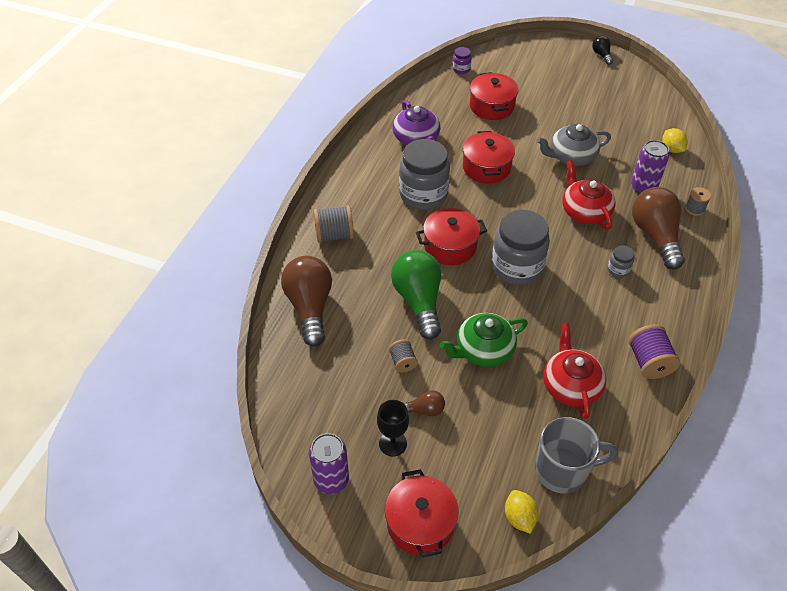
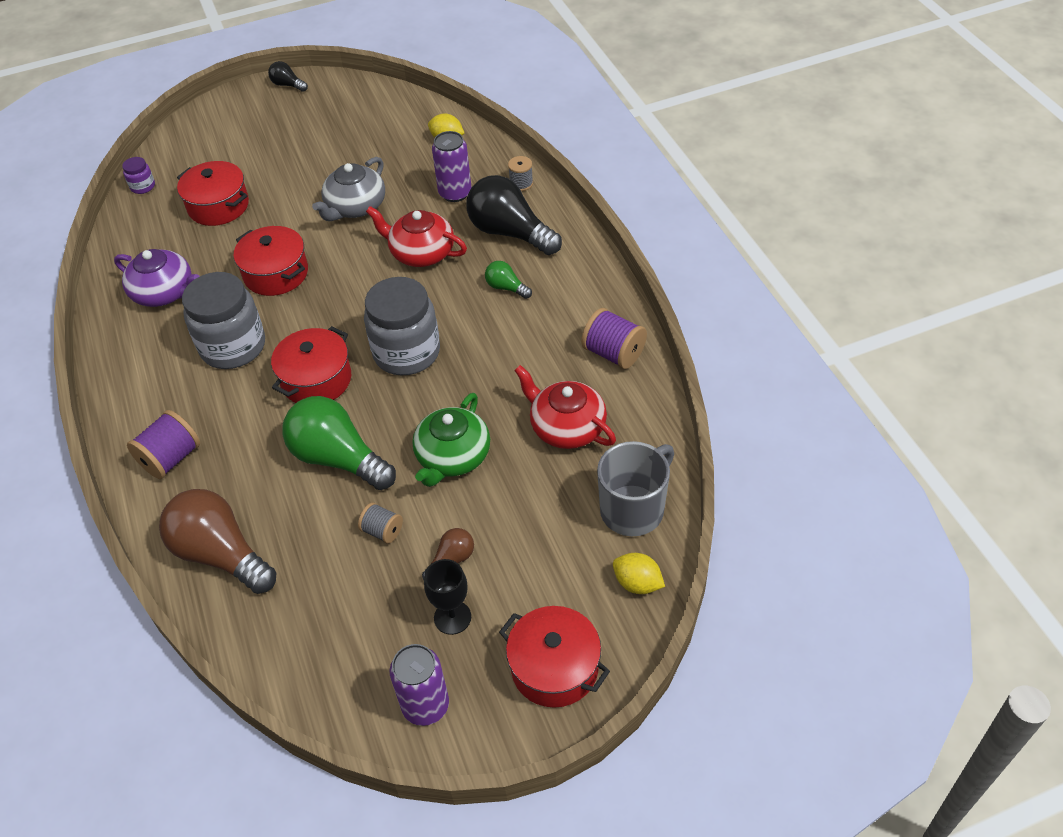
camera: 40 degrees left, 0 degrees up
grey spool [314,205,354,243] -> purple spool [127,410,200,479]
grey jar [607,245,634,278] -> green light bulb [485,261,532,299]
brown light bulb [632,187,685,270] -> black light bulb [466,175,562,255]

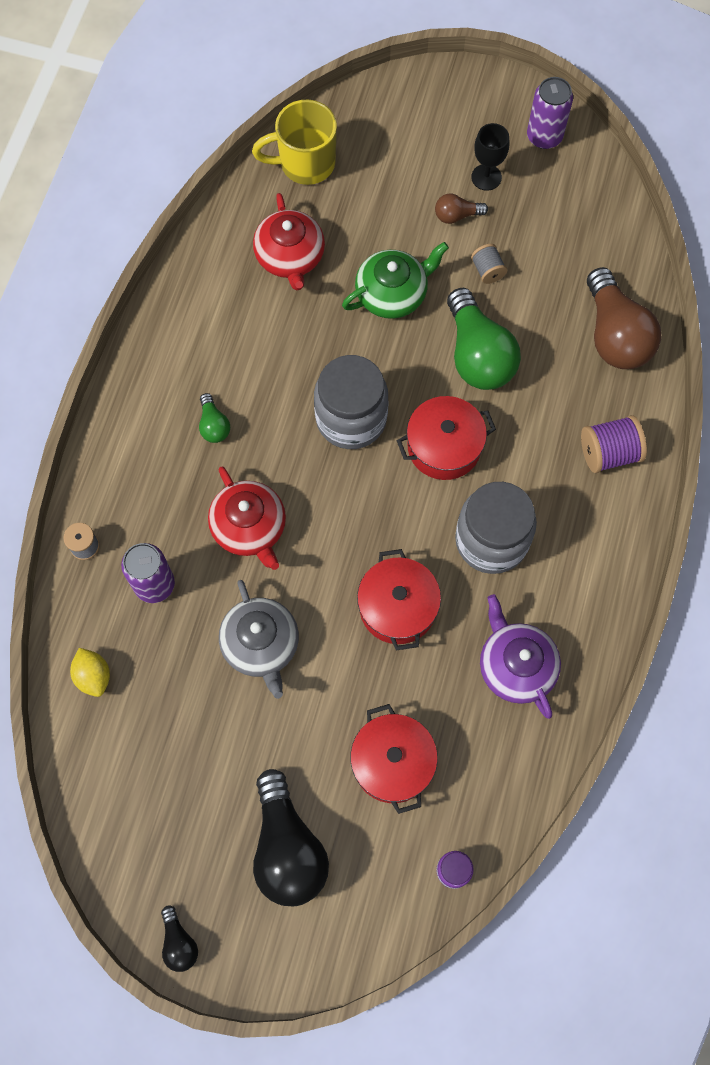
camera: 145 degrees left, 20 degrees up
grey teapot [312,157,385,221] -> grey teapot turned 90 degrees clockwise [219,580,299,699]
black light bulb [466,175,562,255] -> black light bulb moved to [253,769,329,906]
red pot [499,606,610,708] -> none
purple spool [581,308,647,369] -> none
grey mug [597,441,674,536] -> yellow mug [252,100,337,185]
yellow lemon [613,553,665,594] -> none

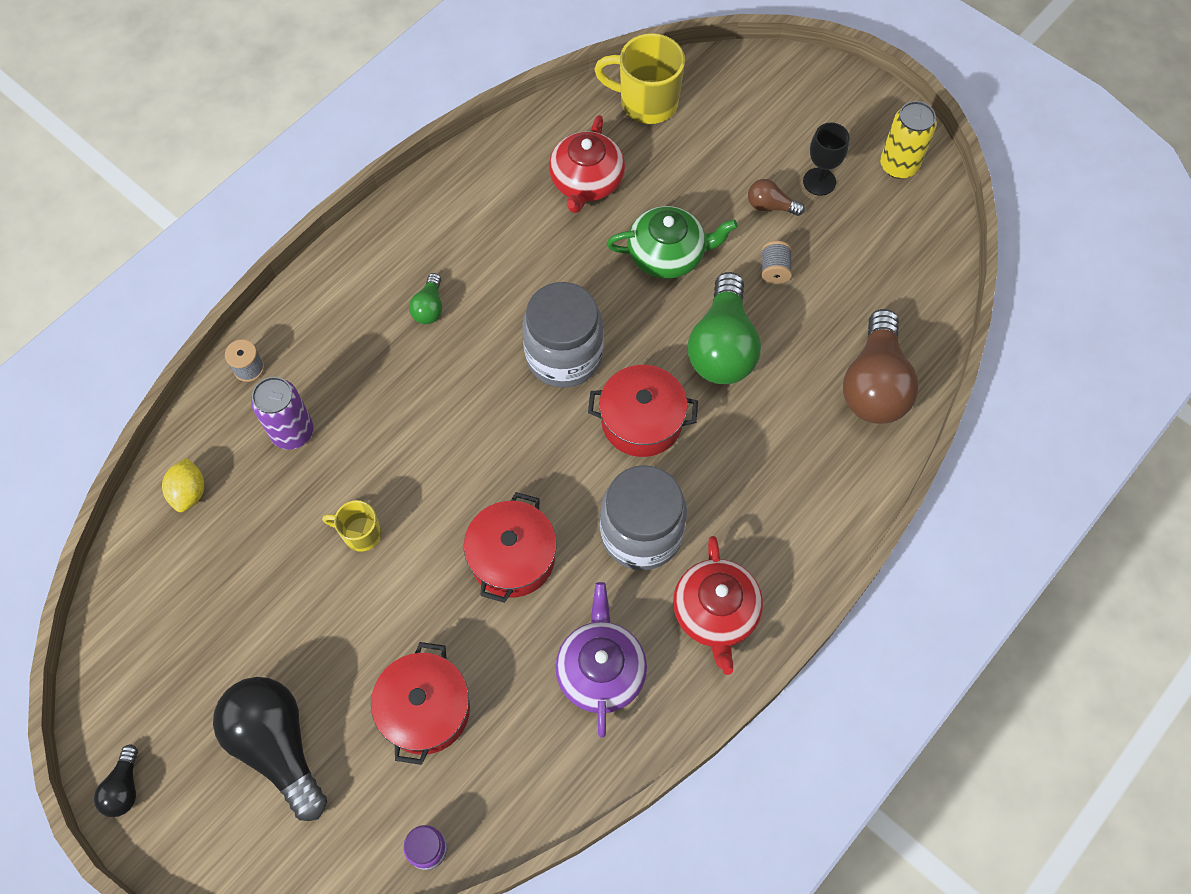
camera: 25 degrees right, 5 degrees down
red teapot [208,466,286,570] -> red teapot moved to [673,536,763,675]
grey teapot [219,580,299,699] -> yellow mug [322,500,381,552]
black light bulb [253,769,329,906] -> black light bulb turned 135 degrees clockwise [213,677,327,821]
purple can [527,77,573,149] -> yellow can [880,101,937,179]
purple spool [581,415,647,473] -> none

